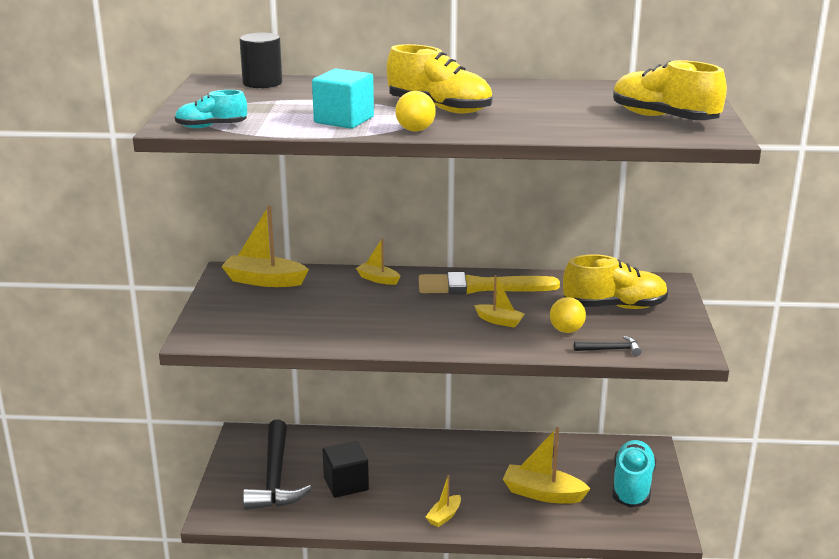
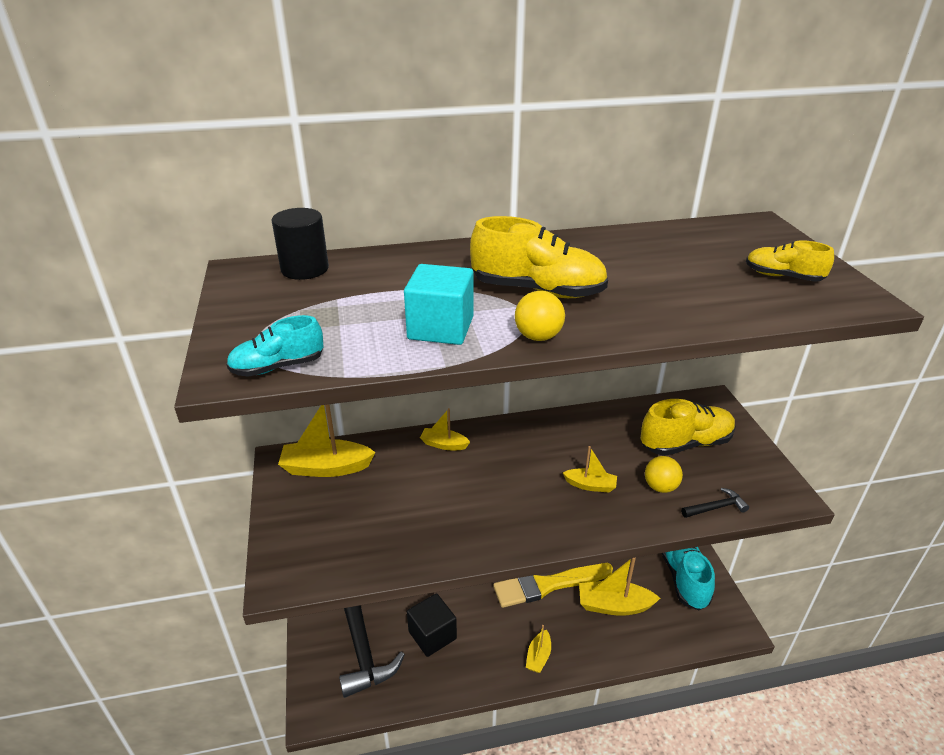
camera: 15 degrees left, 10 degrees up
yellow brush [419,272,560,294] -> yellow brush moved to [493,563,613,608]
yellow shoe [613,60,727,120] -> yellow shoe [746,240,834,282], size x0.58

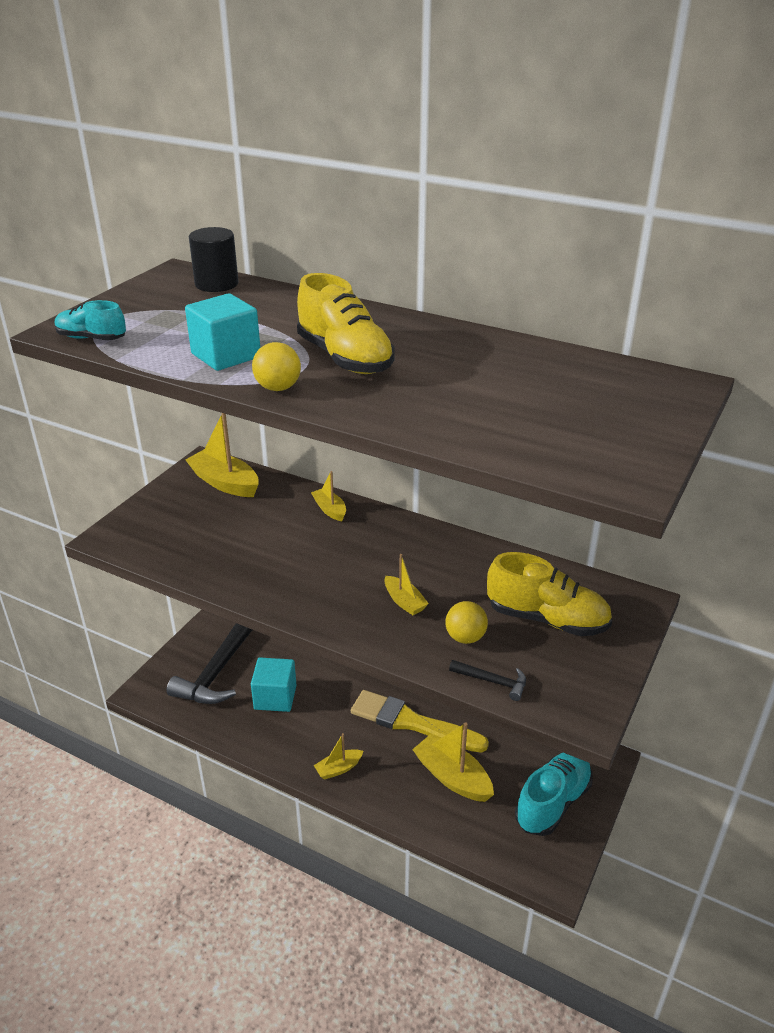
camera: 40 degrees right, 0 degrees up
black cube [407,593,457,657] -> turquoise cube [251,658,296,712]
yellow shoe [746,240,834,282] -> none

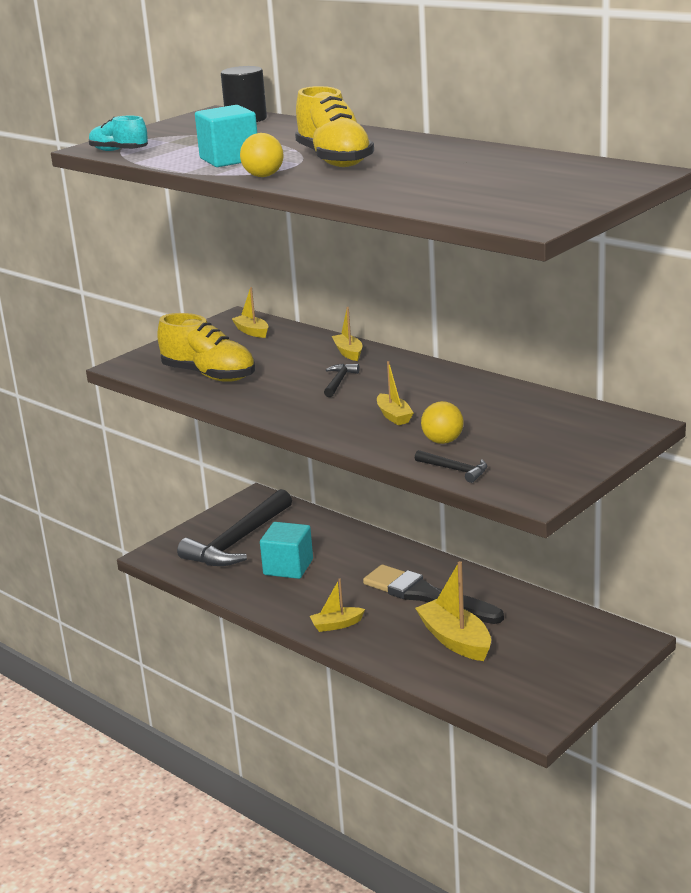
camera: 15 degrees right, 10 degrees down
yellow boat [186,413,259,497] -> yellow boat [232,287,269,338], size x0.56
yellow brush [351,690,489,753] -> black brush [363,565,504,624]
yellow shoe [487,552,612,636] -> yellow shoe moved to [157,313,255,382]
turquoise shoe [515,753,593,836] -> none
none -> black hammer [324,364,360,397]

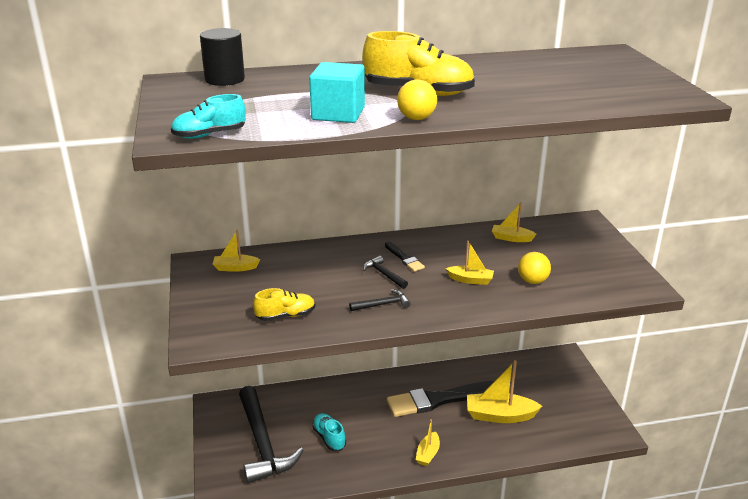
camera: 55 degrees left, 5 degrees up
yellow shoe [157,313,255,382] -> yellow shoe [253,288,315,321], size x0.58
turquoise cube [260,522,313,579] -> turquoise shoe [312,413,346,451]
yellow boat [332,307,362,361] -> yellow boat moved to [492,202,536,242]
black hammer [415,450,487,483] -> black hammer moved to [349,289,411,311]
none -> black brush [385,242,425,272]

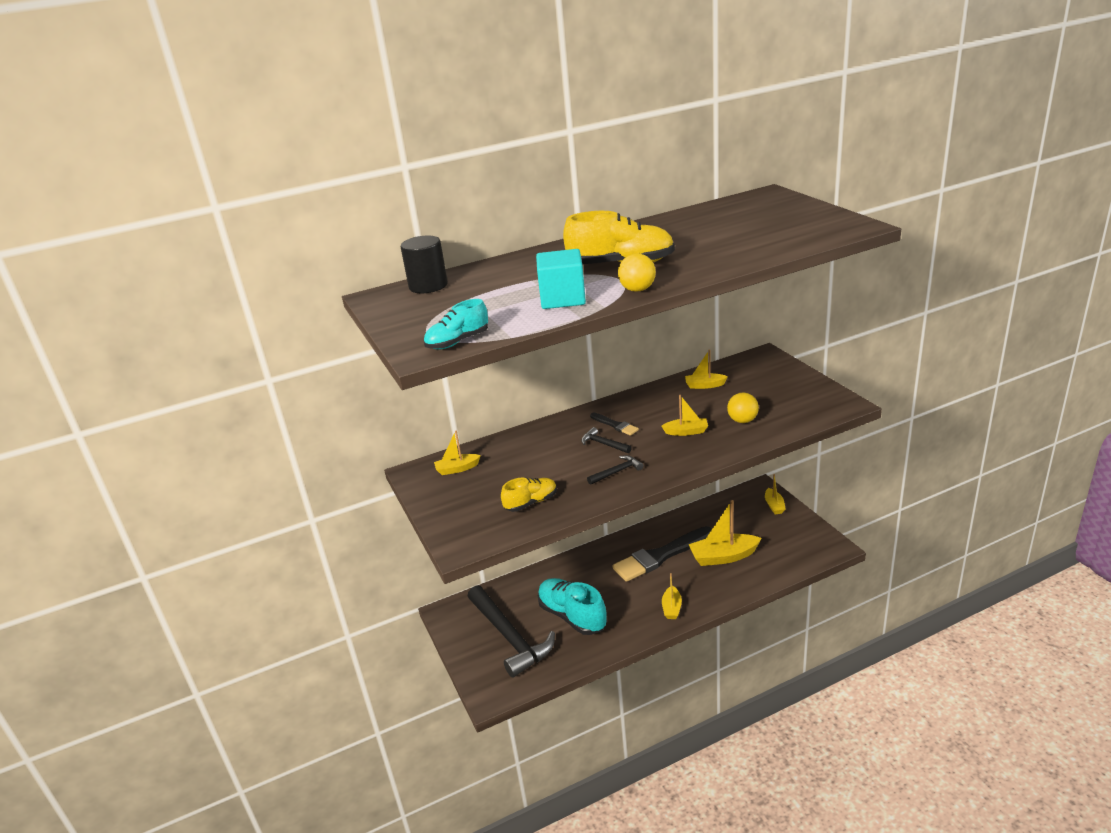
camera: 10 degrees left, 0 degrees up
turquoise shoe [312,413,346,451] -> turquoise shoe [538,578,607,635], size x1.71
none -> yellow boat [765,474,786,514]

